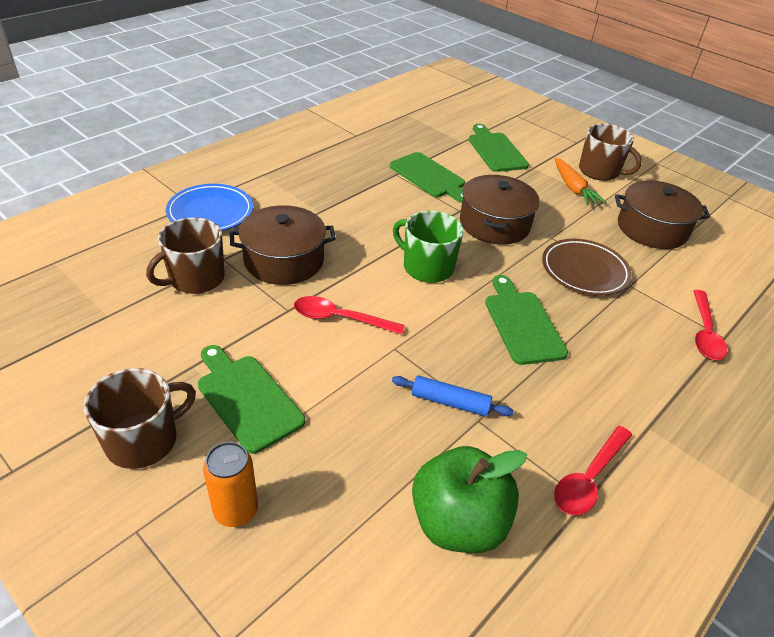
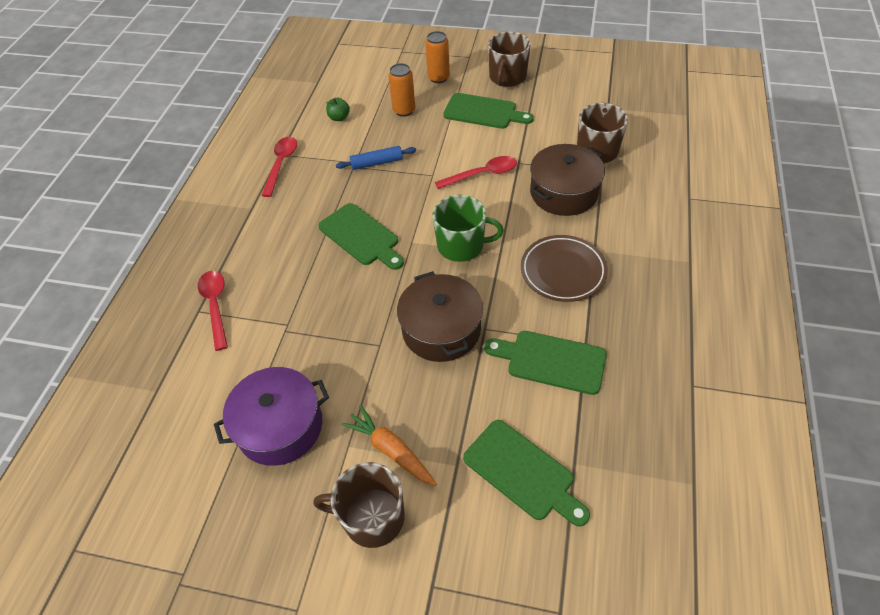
camera: 155 degrees right, 10 degrees up
blue plate [166,184,253,231] -> none
green apple [412,446,527,553] -> green apple [326,98,350,121], size x0.43
brown plate [542,239,632,296] -> brown plate moved to [521,235,608,302]
brown pot [615,180,710,249] -> purple pot [214,367,329,466]
none -> orange can [388,63,415,117]

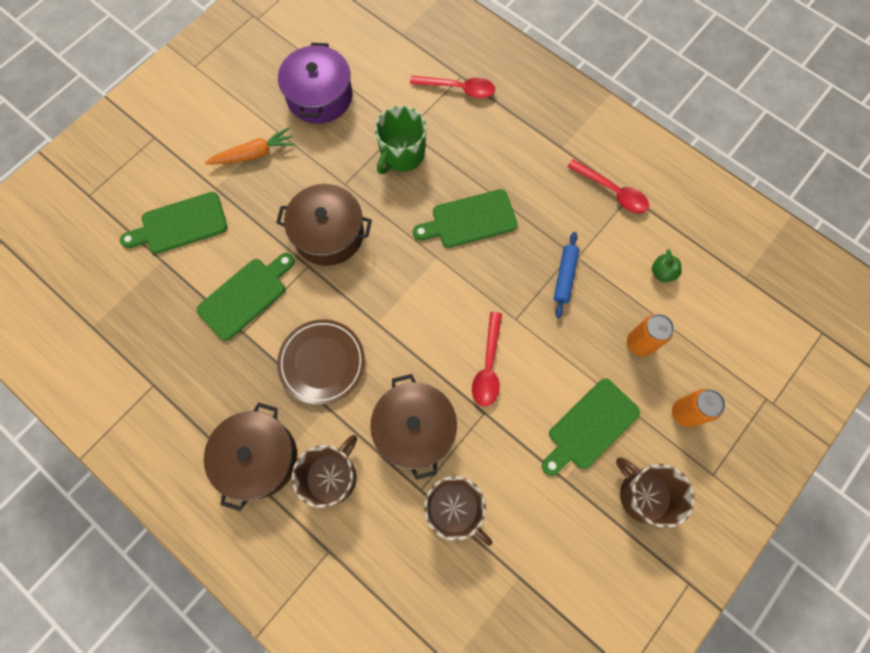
camera: 115 degrees right, 20 degrees up
brown mug [313,462,405,548] -> brown mug moved to [292,435,357,508]
green mug [433,195,504,262] -> green mug moved to [375,106,426,175]
none -> brown pot [204,402,297,511]

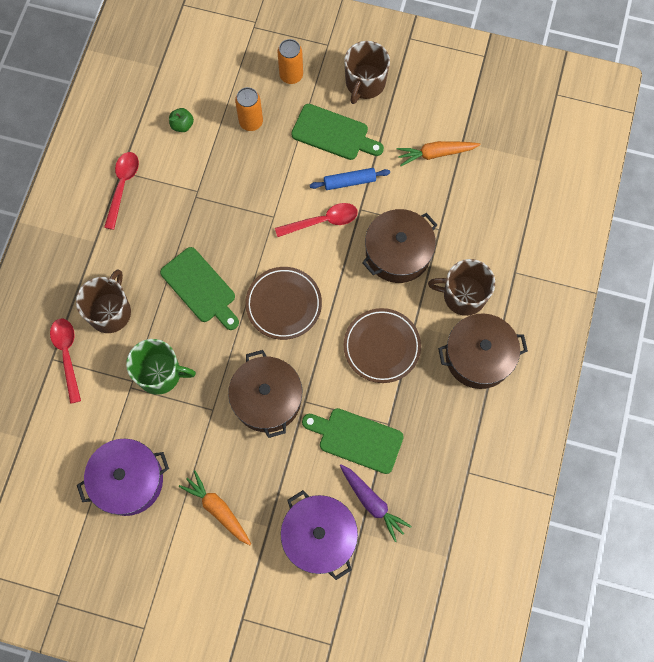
camera: 115 degrees left, 0 degrees up
green cutting board [120,192,227,254] -> purple pot [281,490,358,580]
brown mug [424,476,492,546] -> brown mug moved to [76,269,131,333]
blue rolling pin [554,232,579,318] -> blue rolling pin moved to [310,168,390,190]
none -> brown plate [245,267,322,340]
none -> purple carrot [340,465,412,542]
none -> orange carrot [396,141,480,166]

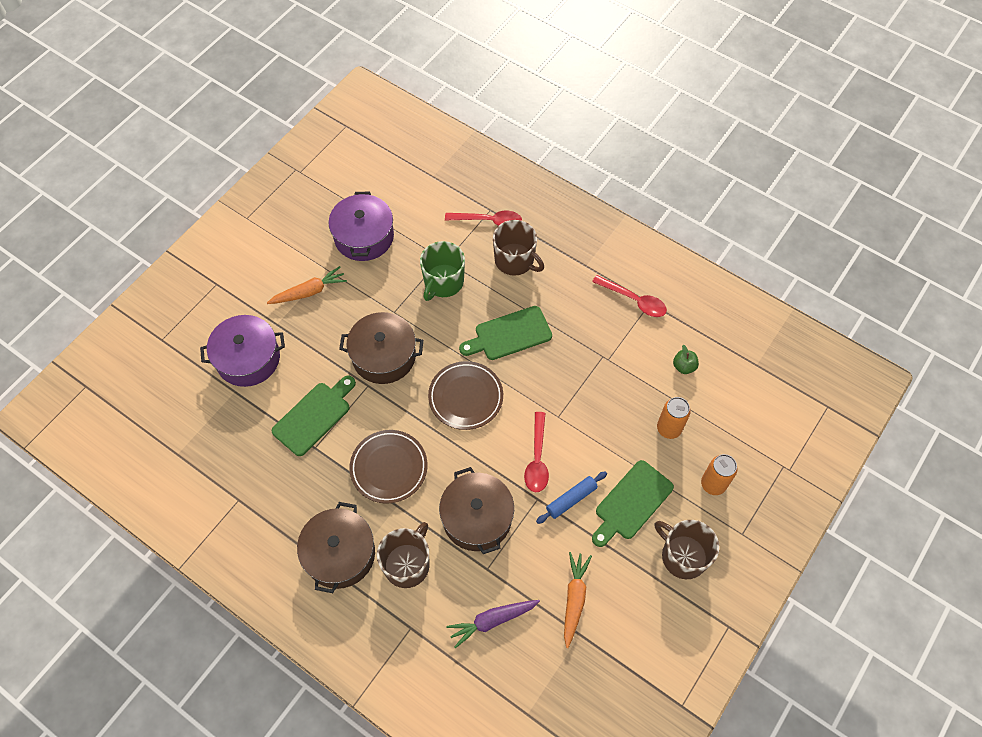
camera: 110 degrees right, 10 degrees down
blue rolling pin [310,168,390,190] -> blue rolling pin turned 45 degrees clockwise [536,471,607,524]
purple carrot [340,465,412,542] -> purple carrot moved to [446,600,540,648]

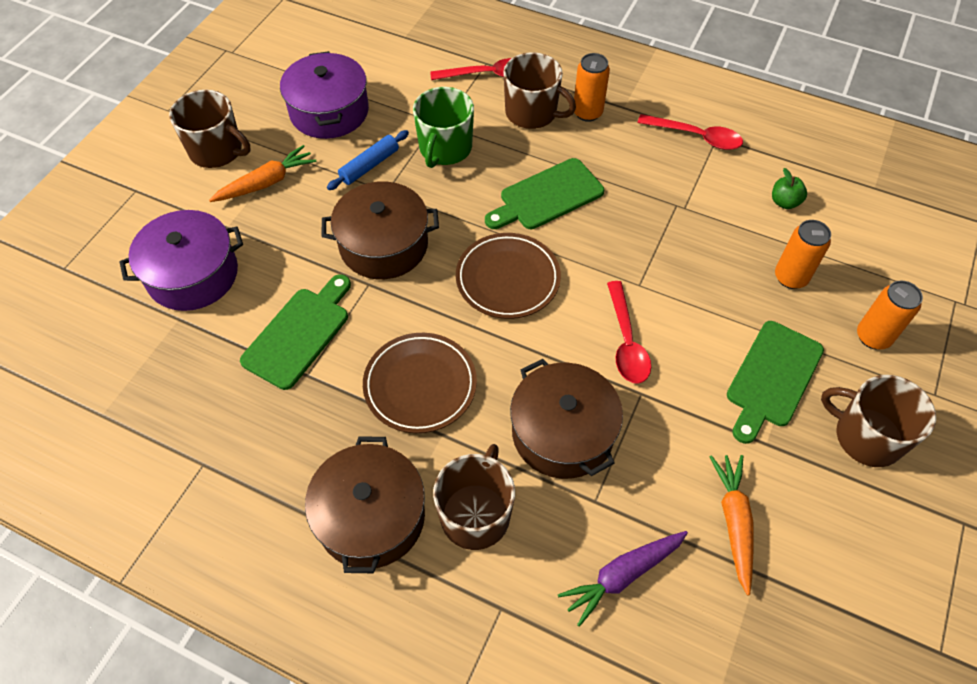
camera: 10 degrees left, 5 degrees down
blue rolling pin [536,471,607,524] -> blue rolling pin moved to [327,130,409,190]
none -> brown mug [169,90,251,168]
none -> orange can [574,53,610,122]

